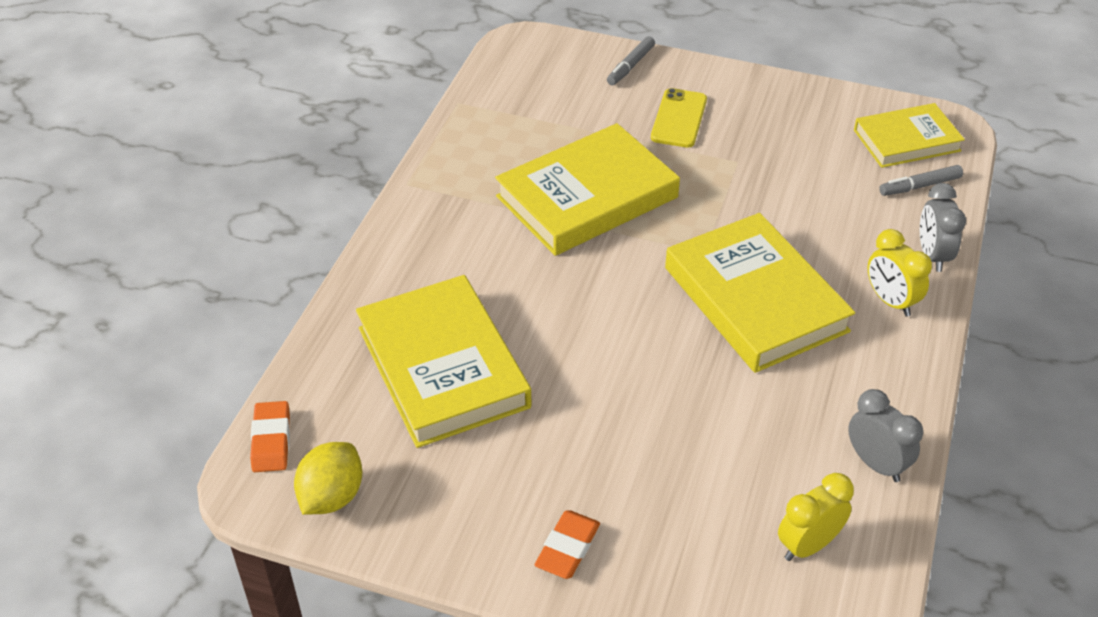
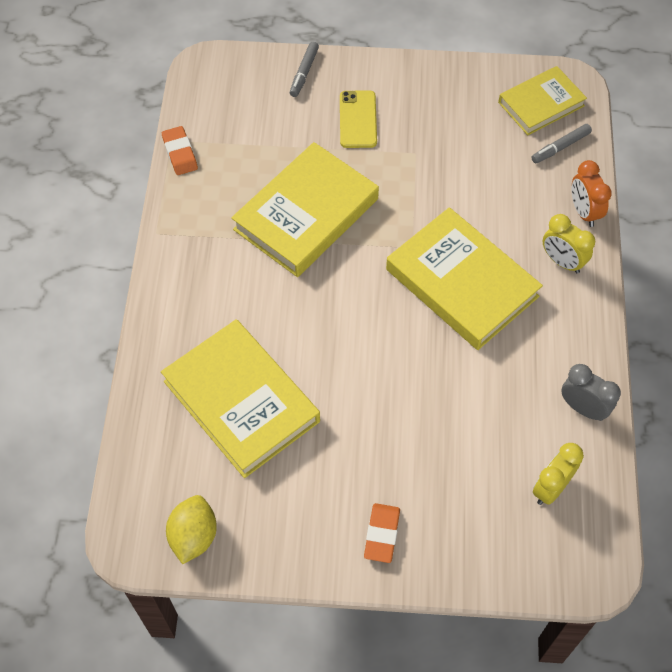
camera: 15 degrees left, 15 degrees up
orange eraser [250,401,290,472] -> orange eraser moved to [162,126,198,175]
grey clock [920,183,966,272] -> orange clock [572,160,612,227]

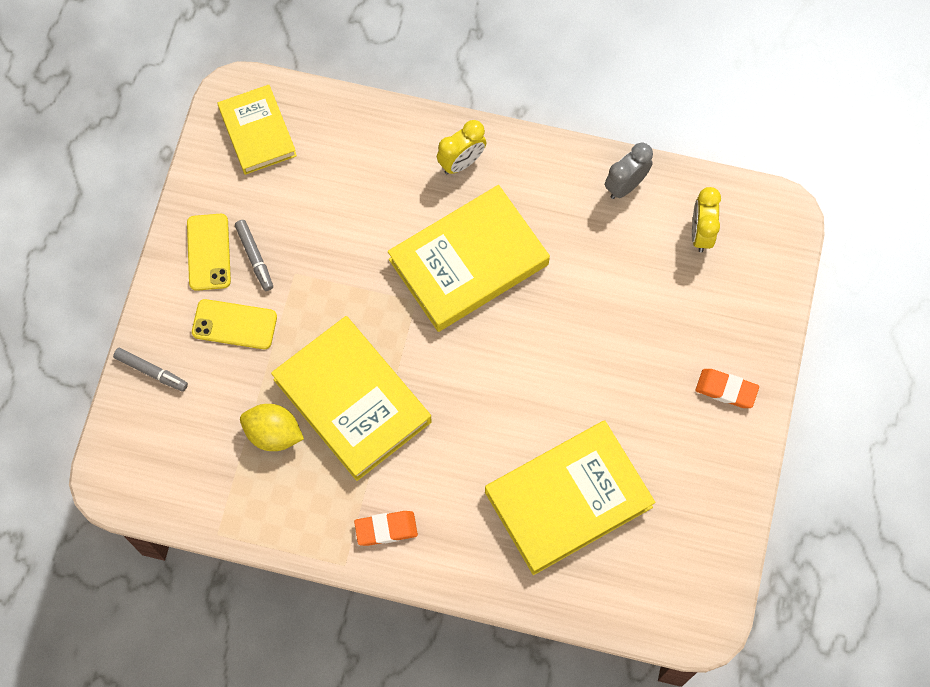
camera: 80 degrees left, 10 degrees up
orange eraser [162,126,198,175] -> orange eraser moved to [354,511,418,546]
yellow lemon [166,495,217,564] -> yellow lemon moved to [240,404,304,451]
grey marker [532,124,592,163] -> grey marker moved to [235,220,273,291]
yellow clock [533,443,584,505] -> yellow clock turned 45 degrees clockwise [692,187,721,252]
orange clock [572,160,612,227] -> none
none -> yellow phone [187,214,231,291]

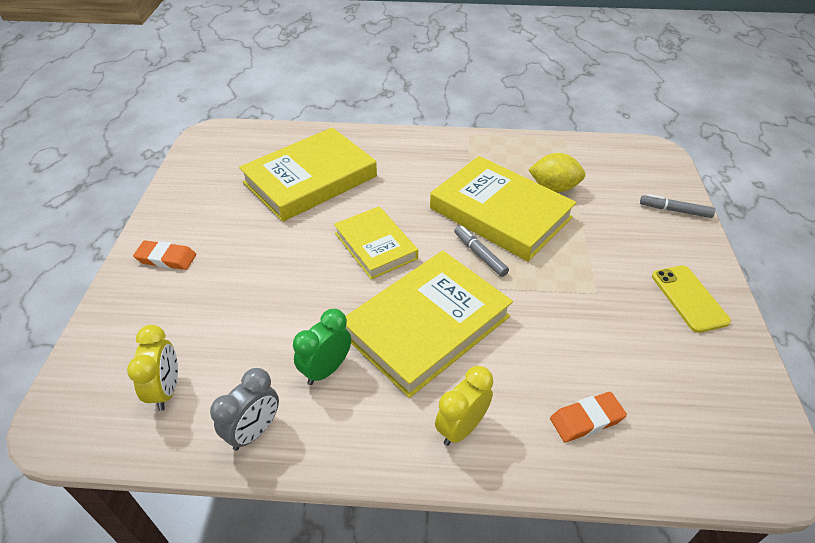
camera: 170 degrees right, 25 degrees down
yellow phone [192,299,277,349] -> none
yellow book [217,85,297,175] -> yellow book moved to [334,206,418,279]
grey marker [235,220,273,291] -> grey marker moved to [454,226,509,277]
orange eraser [354,511,418,546] -> orange eraser moved to [550,392,627,442]
none -> green clock [293,309,351,385]

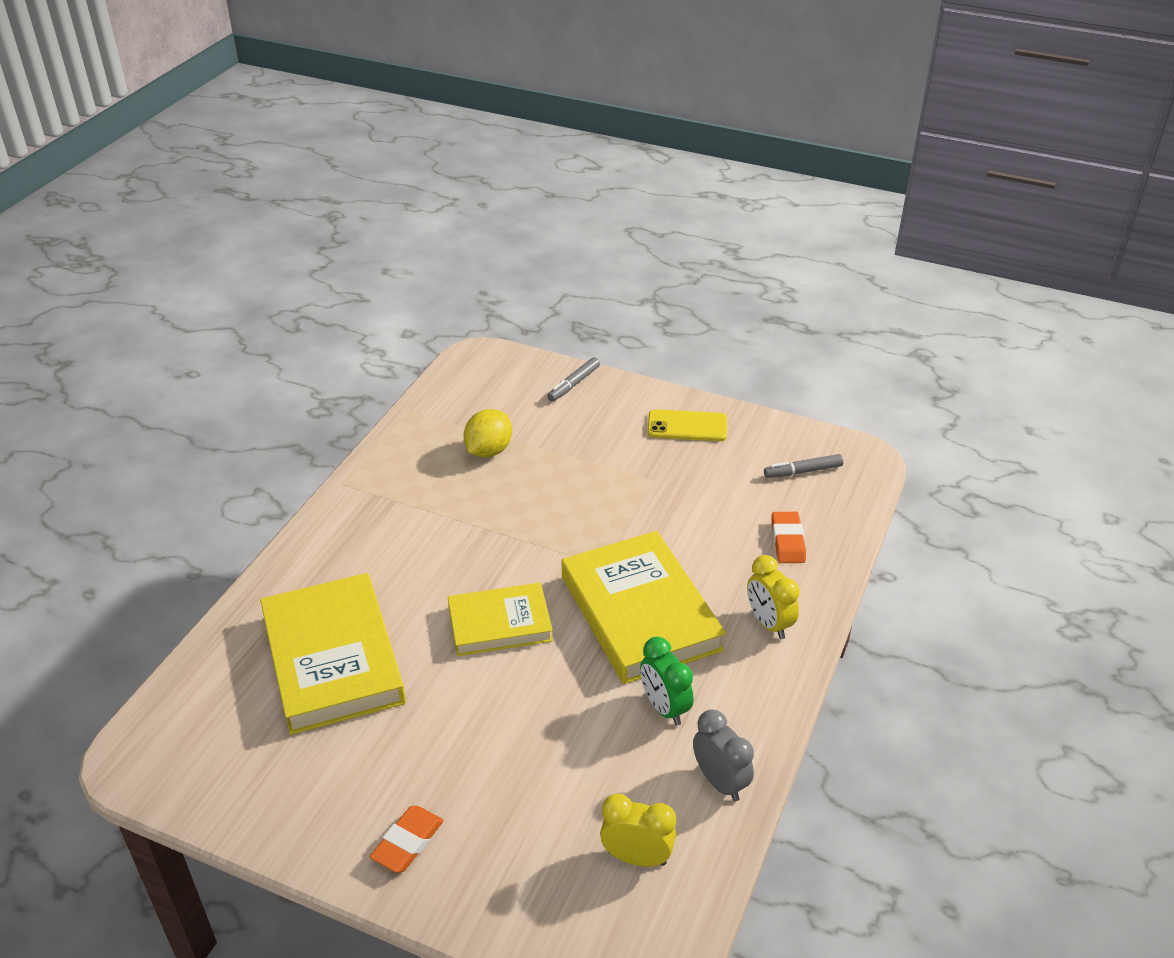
camera: 70 degrees left, 5 degrees down
yellow book [430,156,577,261] -> none
grey marker [454,226,509,277] -> grey marker moved to [764,454,844,478]

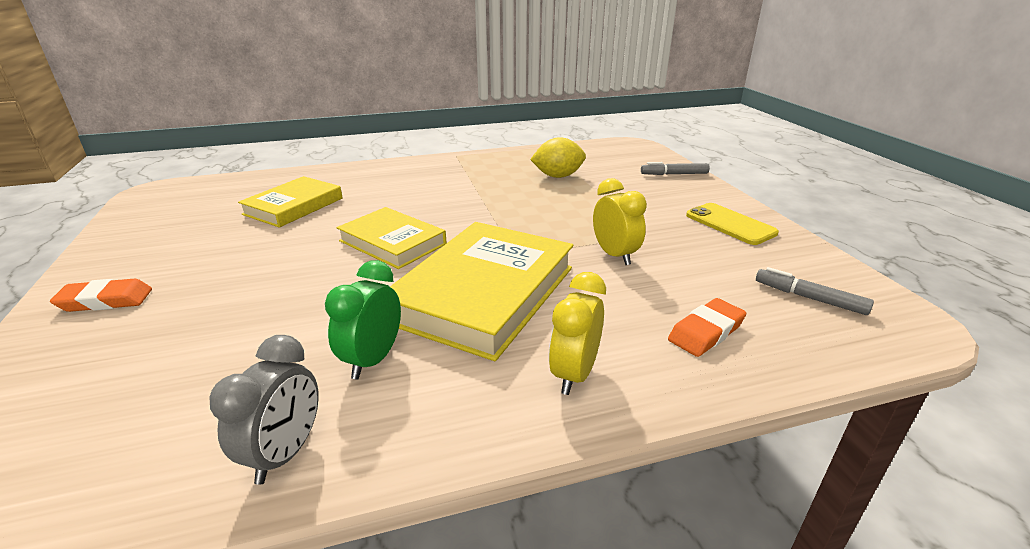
camera: 50 degrees right, 10 degrees down
yellow book [260,573,406,735] -> yellow book [238,176,343,227], size x0.61
yellow clock [600,794,676,867] -> yellow clock moved to [593,178,647,265]

